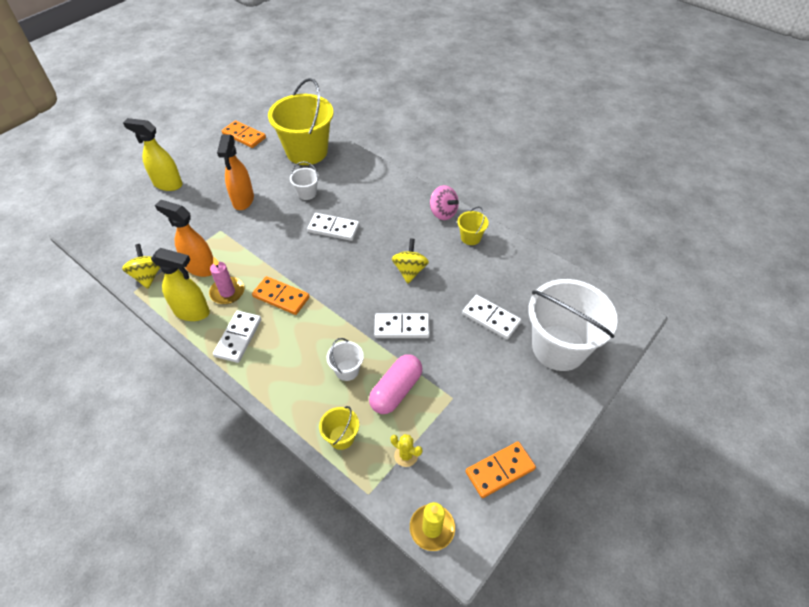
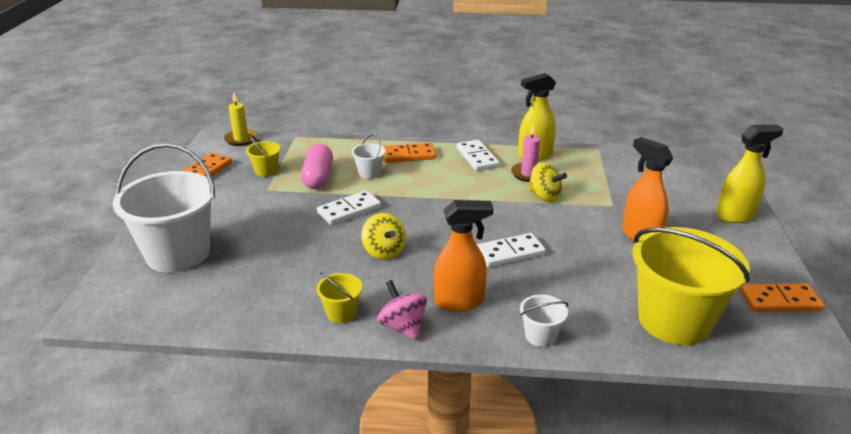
camera: 145 degrees right, 20 degrees down
yellow spinning top [122,244,160,289] -> yellow spinning top moved to [527,162,567,202]
orange spray bottle [155,200,213,277] -> orange spray bottle moved to [434,200,493,312]
orange domino [252,276,310,315] -> orange domino moved to [383,143,436,163]
white bucket [290,161,319,200] -> white bucket moved to [520,294,568,347]
yellow bucket [319,406,359,450] -> yellow bucket moved to [246,136,281,177]
yellow cactus [390,434,422,467] -> none
pink spinning top [430,185,459,220] -> pink spinning top turned 45 degrees clockwise [377,280,427,341]
white domino [462,295,521,339] -> none

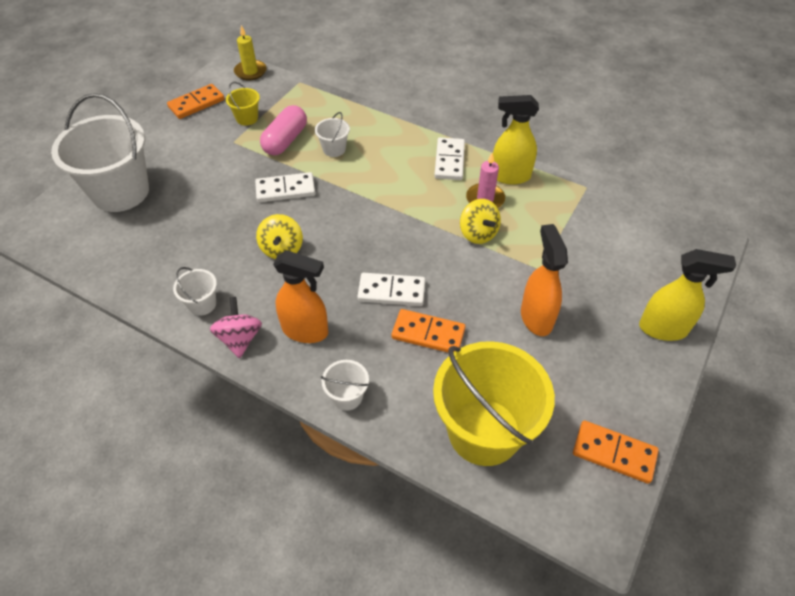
camera: 25 degrees right, 20 degrees up
yellow bucket [316,272,362,323] -> white bucket [173,267,217,316]
orange domino [383,143,436,163] -> orange domino moved to [391,309,466,352]

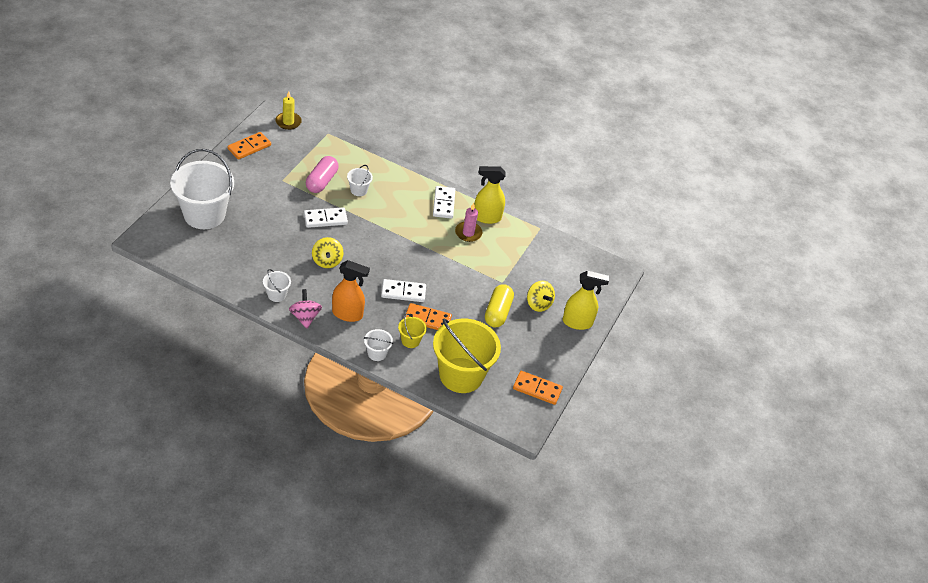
camera: 10 degrees left, 5 degrees down
yellow bucket [226,82,260,126] -> yellow bucket moved to [398,314,427,348]
yellow spinning top [460,199,501,244] -> yellow spinning top moved to [527,281,555,312]
orange spray bottle [521,224,568,336] -> yellow capsule [485,284,514,327]

